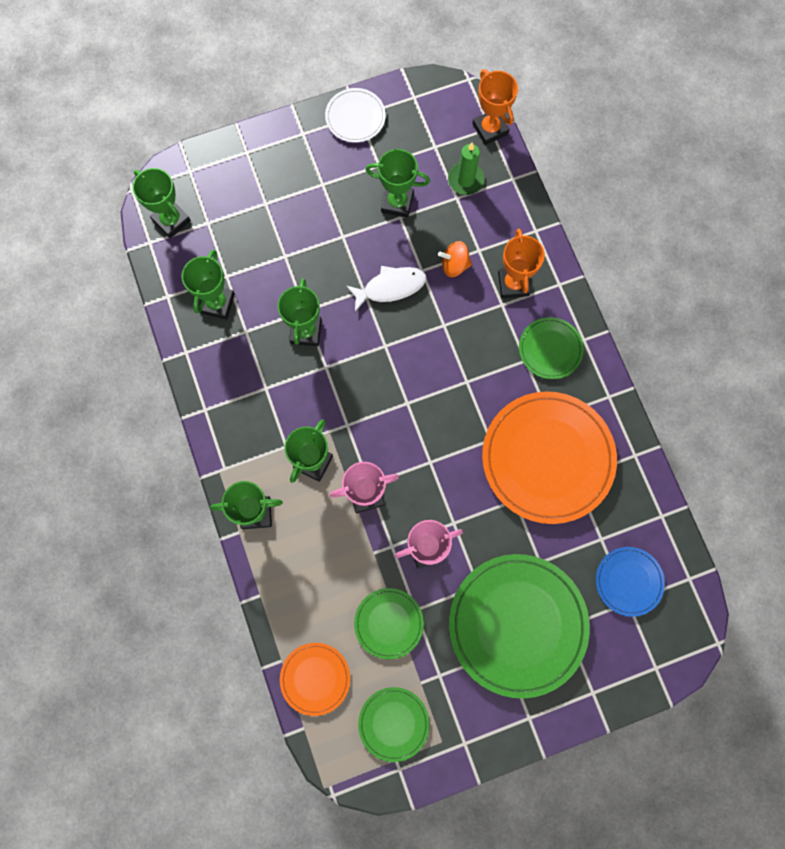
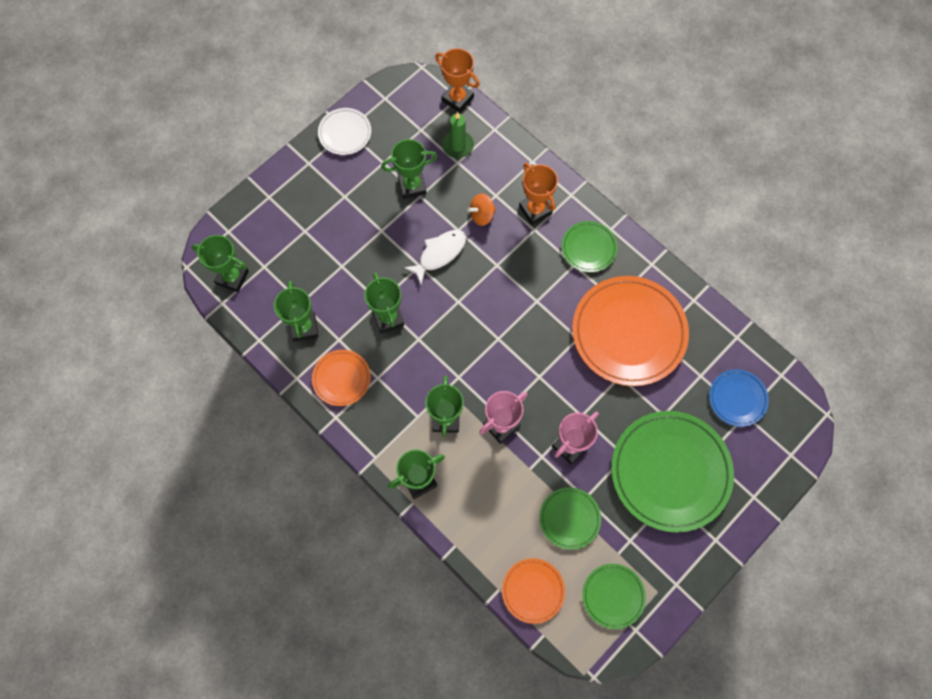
camera: 25 degrees left, 5 degrees down
none -> orange plate [312,350,371,406]

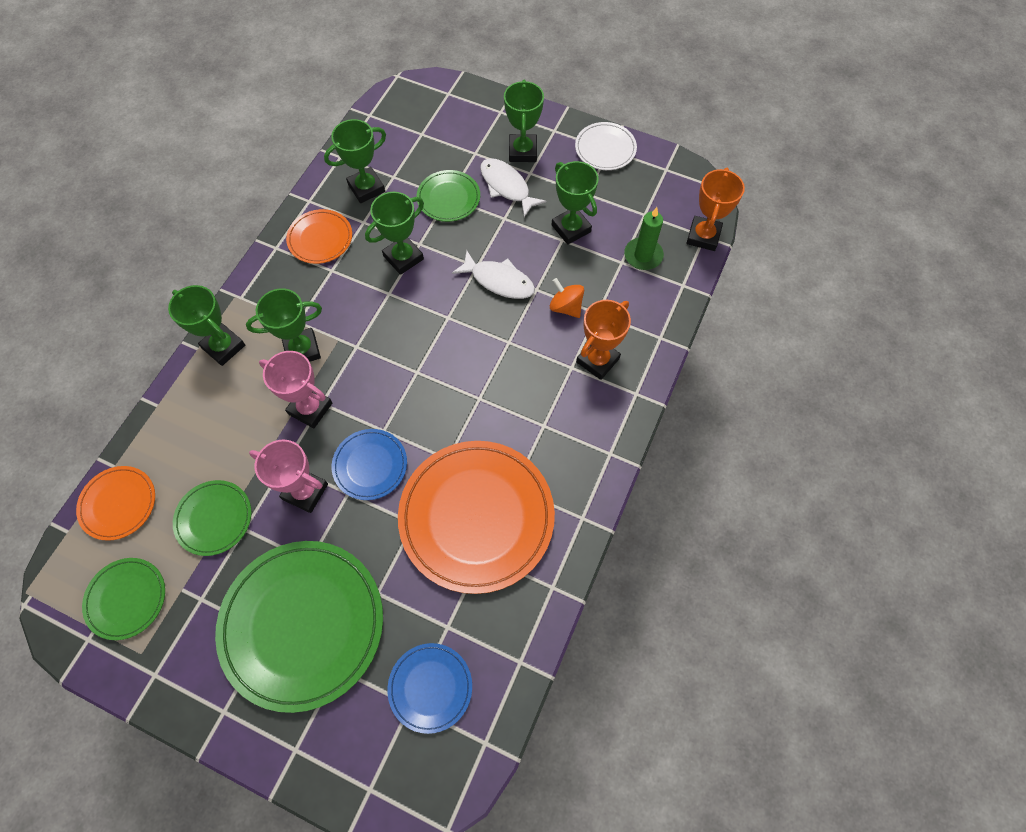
camera: 70 degrees right, 5 degrees down
green trophy [192,235,249,292] -> green trophy moved to [504,80,544,162]
green plate [562,221,618,272] -> green plate moved to [417,170,480,222]
none -> blue plate [332,429,407,500]
none -> white fish [480,158,546,217]

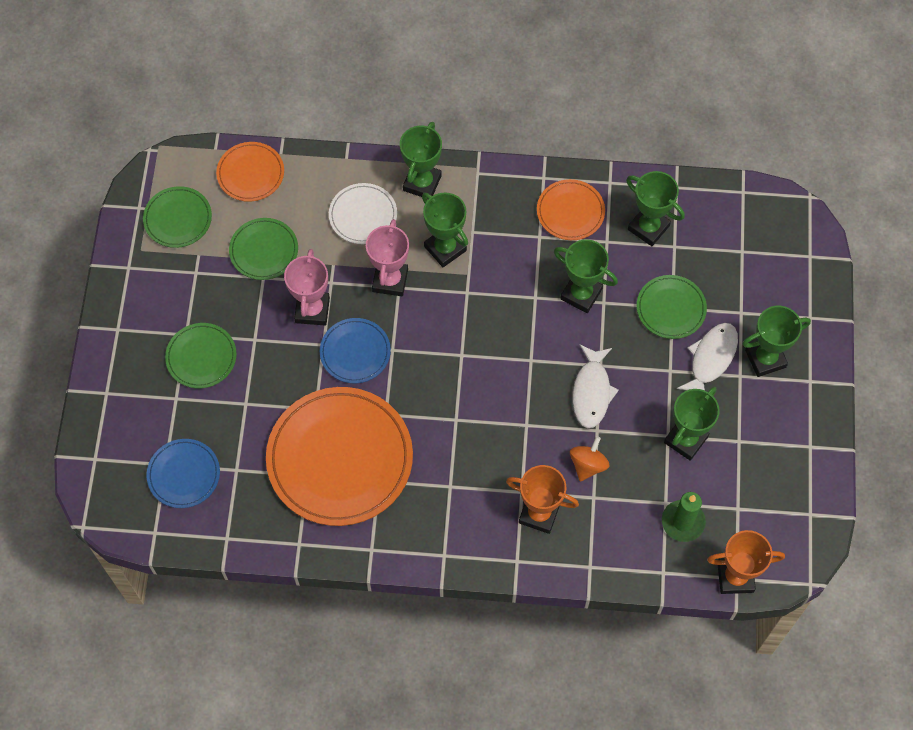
camera: 70 degrees right, 0 degrees up
green plate [215,541,383,713] -> green plate [165,323,237,388], size x0.50
white plate [575,122,637,170] -> white plate moved to [329,183,397,244]

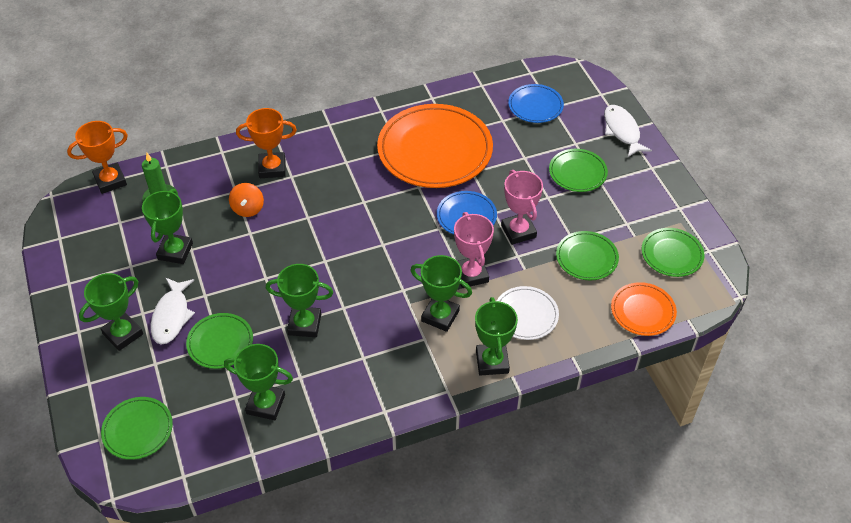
camera: 155 degrees right, 15 degrees down
orange plate [537,179,605,240] -> none
white fish [572,345,619,428] -> white fish moved to [604,105,652,157]
none -> green plate [101,397,173,460]

